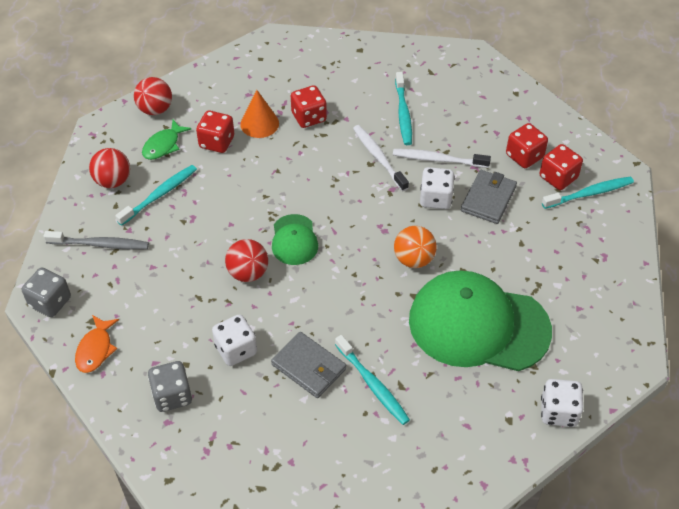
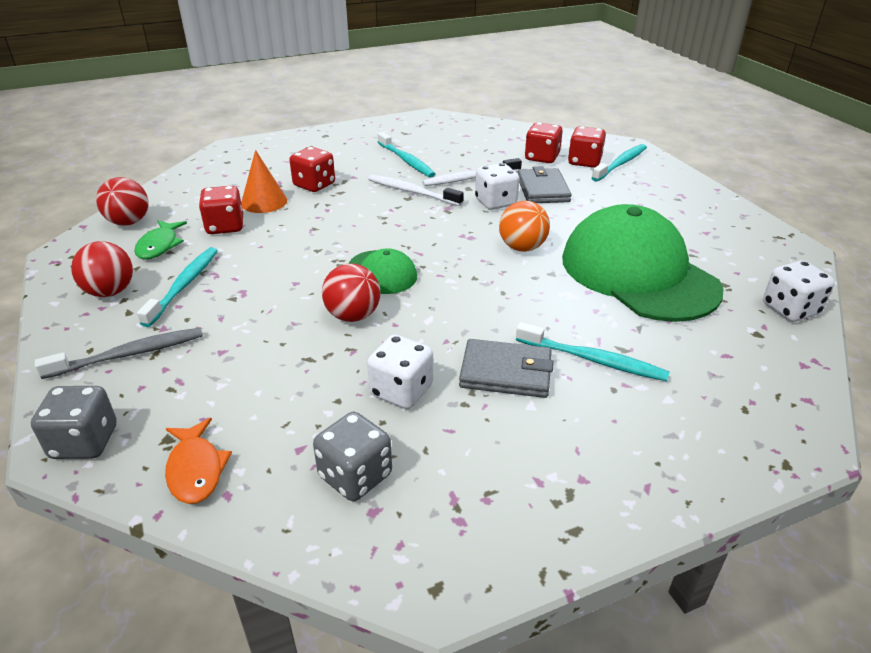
camera: 30 degrees left, 15 degrees down
green cap [409,270,552,371] -> green cap turned 75 degrees clockwise [562,204,724,322]

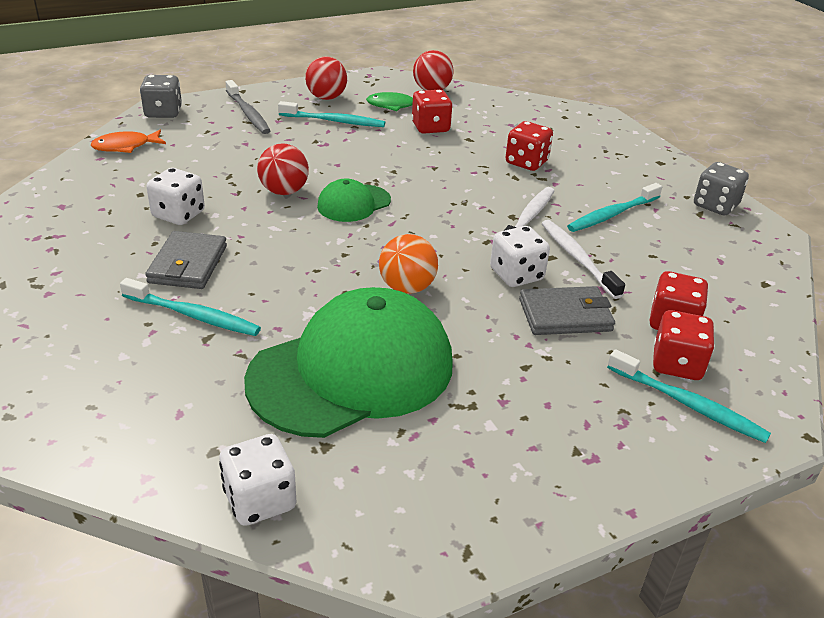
camera: 85 degrees right, 0 degrees up
orange cone [241,150,287,213] -> none
grey dice [313,412,392,501] -> grey dice moved to [694,162,749,216]
turquoise toothbrush [516,322,670,381] -> turquoise toothbrush turned 90 degrees counterclockwise [120,278,261,336]

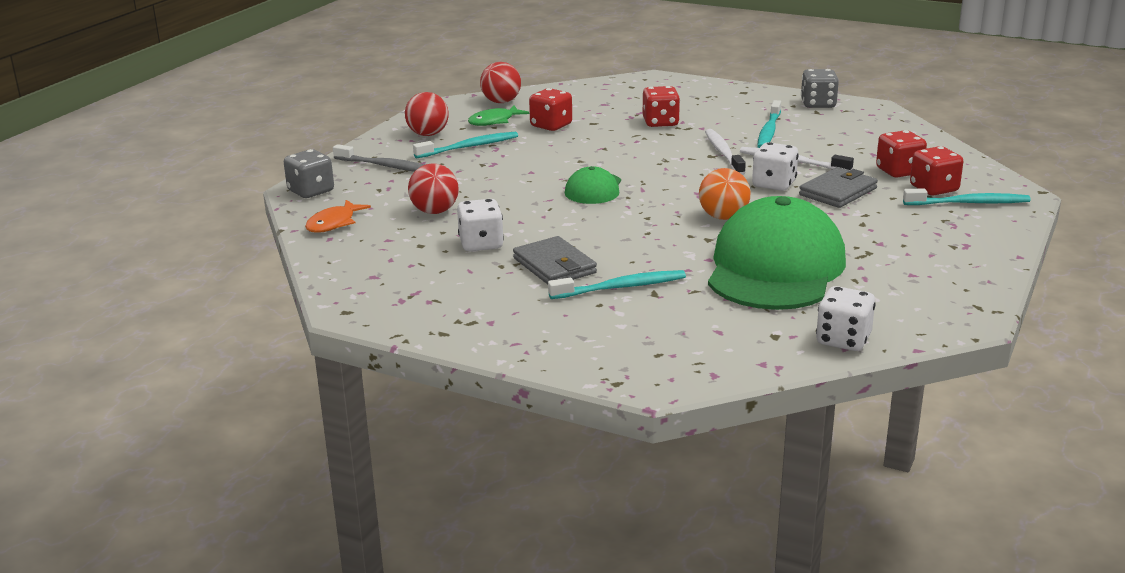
camera: 35 degrees left, 10 degrees down
red ball [257,143,309,195] -> red ball moved to [408,164,459,214]

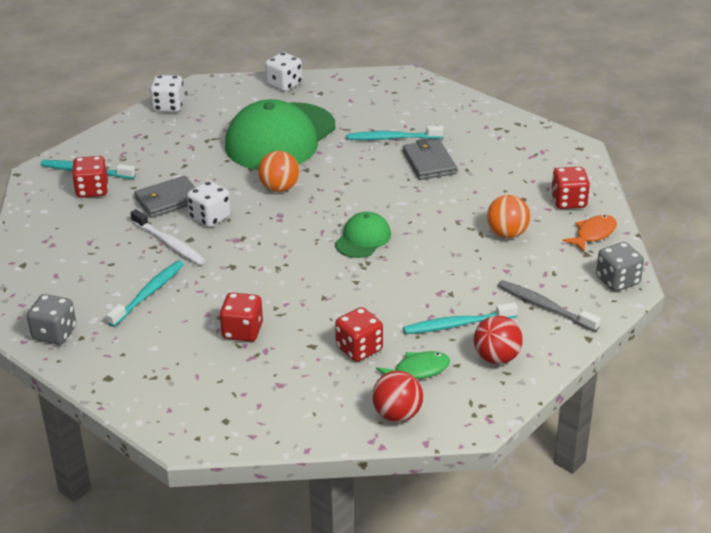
camera: 165 degrees left, 10 degrees up
red ball [408,164,459,214] -> orange ball [487,195,530,238]
white dice [457,199,504,251] -> white dice moved to [150,75,184,112]
white toothbrush [705,129,746,175] -> none
red dice [876,130,927,177] -> red dice moved to [551,167,590,209]

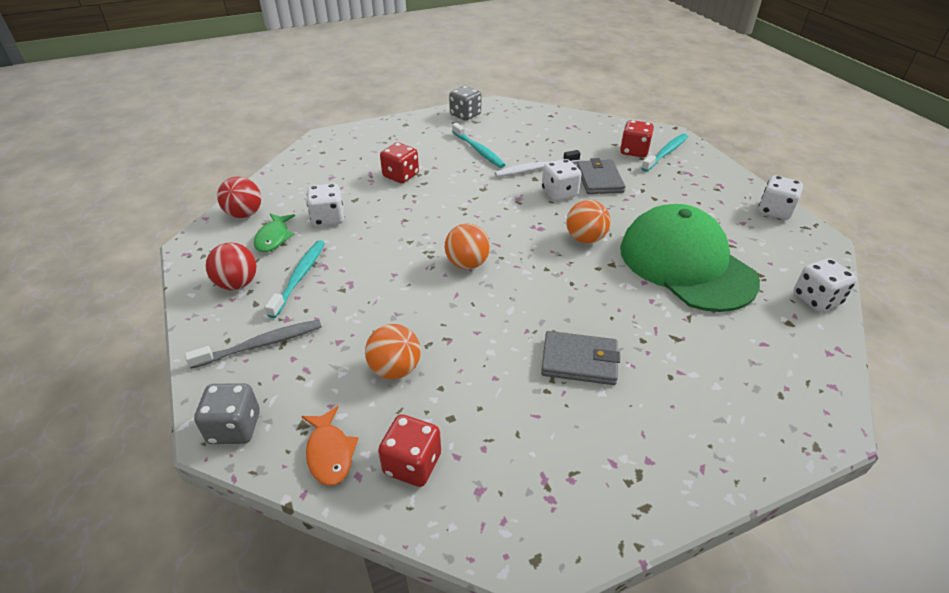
camera: 115 degrees right, 5 degrees up
green cap [335,212,391,258] -> orange ball [445,223,490,269]
red dice [335,307,383,362] -> white dice [307,183,344,227]
turquoise toothbrush [347,126,444,140] -> none

